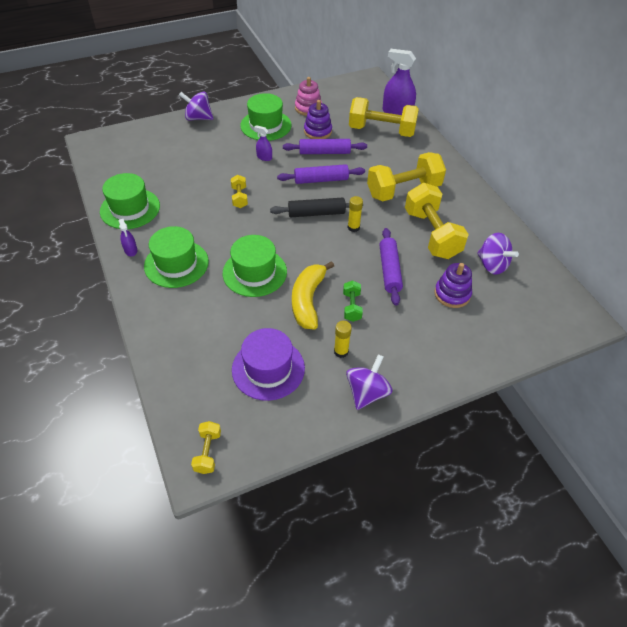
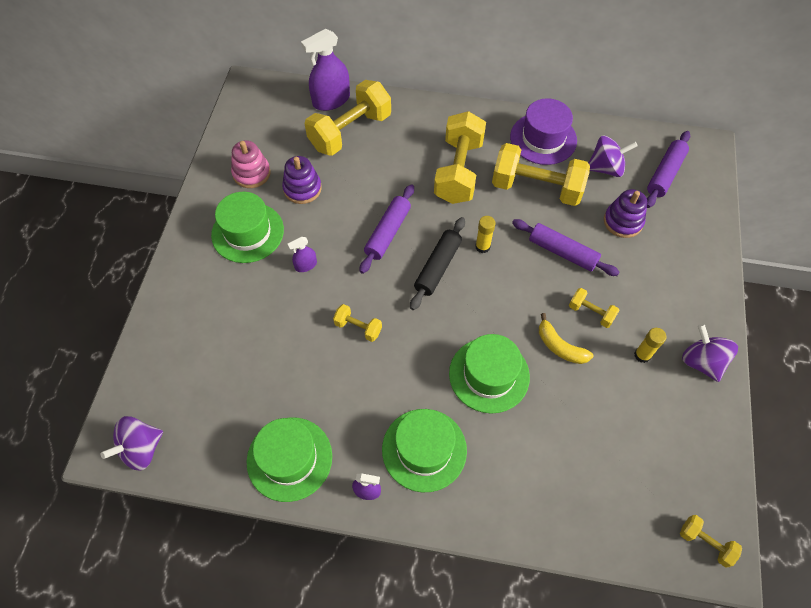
camera: 55 degrees left, 10 degrees up
purple spinning top [179,91,213,121] -> purple spinning top moved to [101,416,163,471]
purple hat [232,328,305,401] -> purple hat moved to [510,98,577,165]
purple rolling pin [283,139,367,154] -> purple rolling pin moved to [647,131,690,208]
yellow banana [292,261,334,330] -> yellow banana [539,313,594,364], size x0.65
green dumbbell [343,280,363,322] -> yellow dumbbell [569,288,620,328]

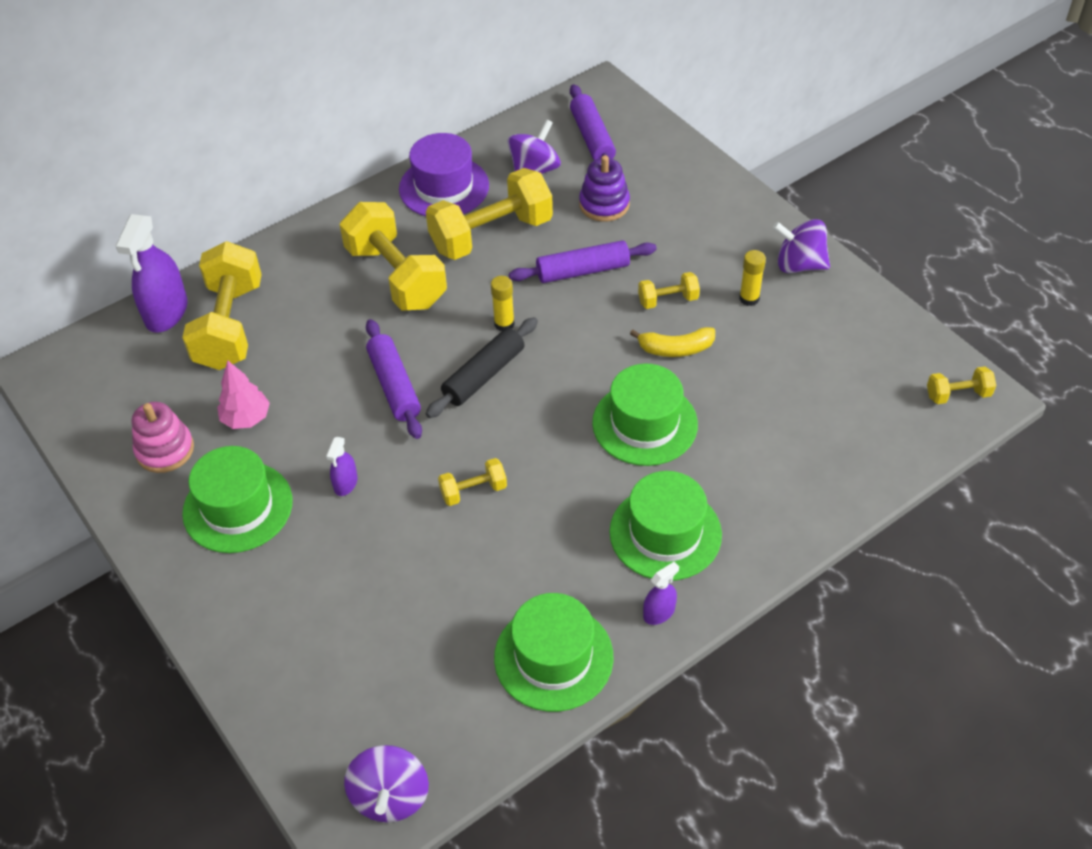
camera: 45 degrees left, 10 degrees down
purple stacking toy [282,156,322,204] -> pink tree [217,361,270,429]
black rolling pin [410,217,465,310] -> black rolling pin turned 60 degrees clockwise [426,317,538,418]

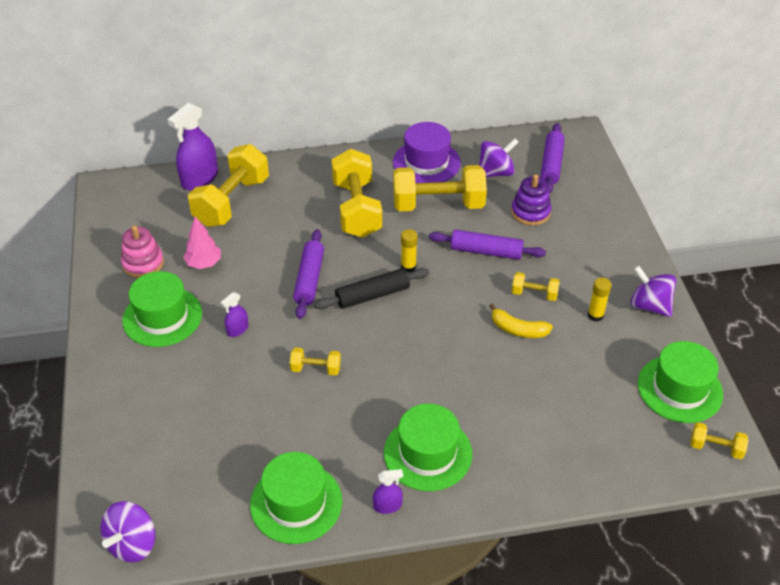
camera: 25 degrees right, 5 degrees down
green hat [592,364,698,466] -> green hat moved to [638,341,723,423]

